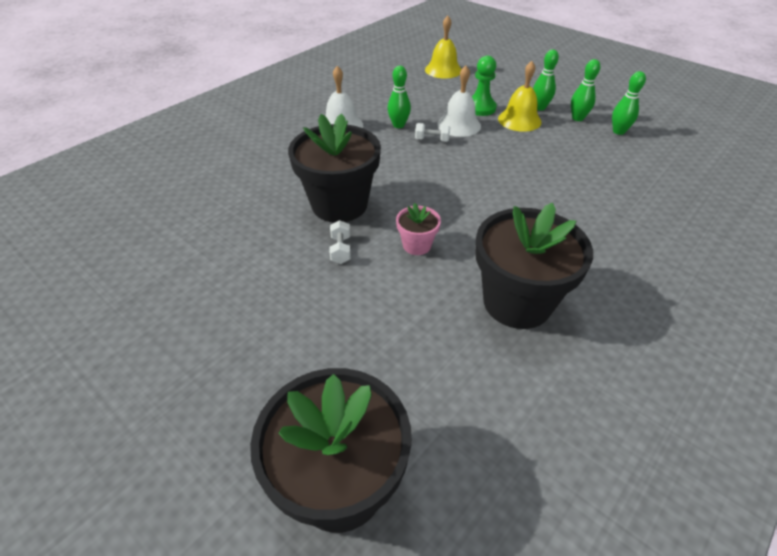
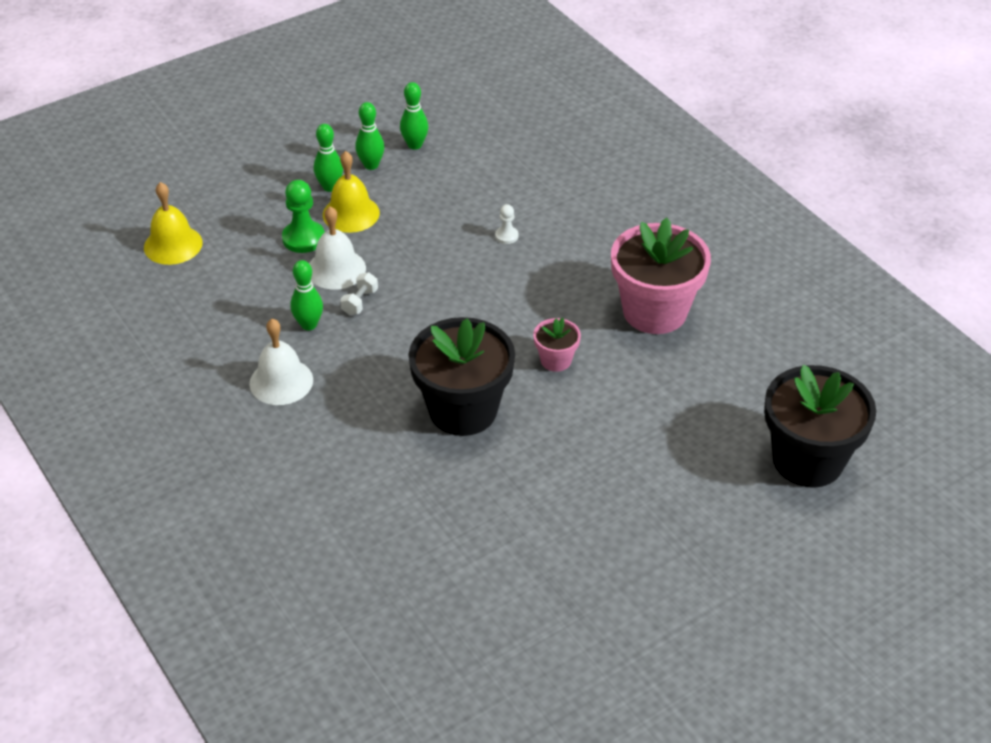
camera: 75 degrees left, 0 degrees up
white dumbbell [329,220,351,264] -> none
black flower pot [475,203,593,329] -> pink flower pot [611,218,711,334]
none -> white pawn [495,204,519,244]

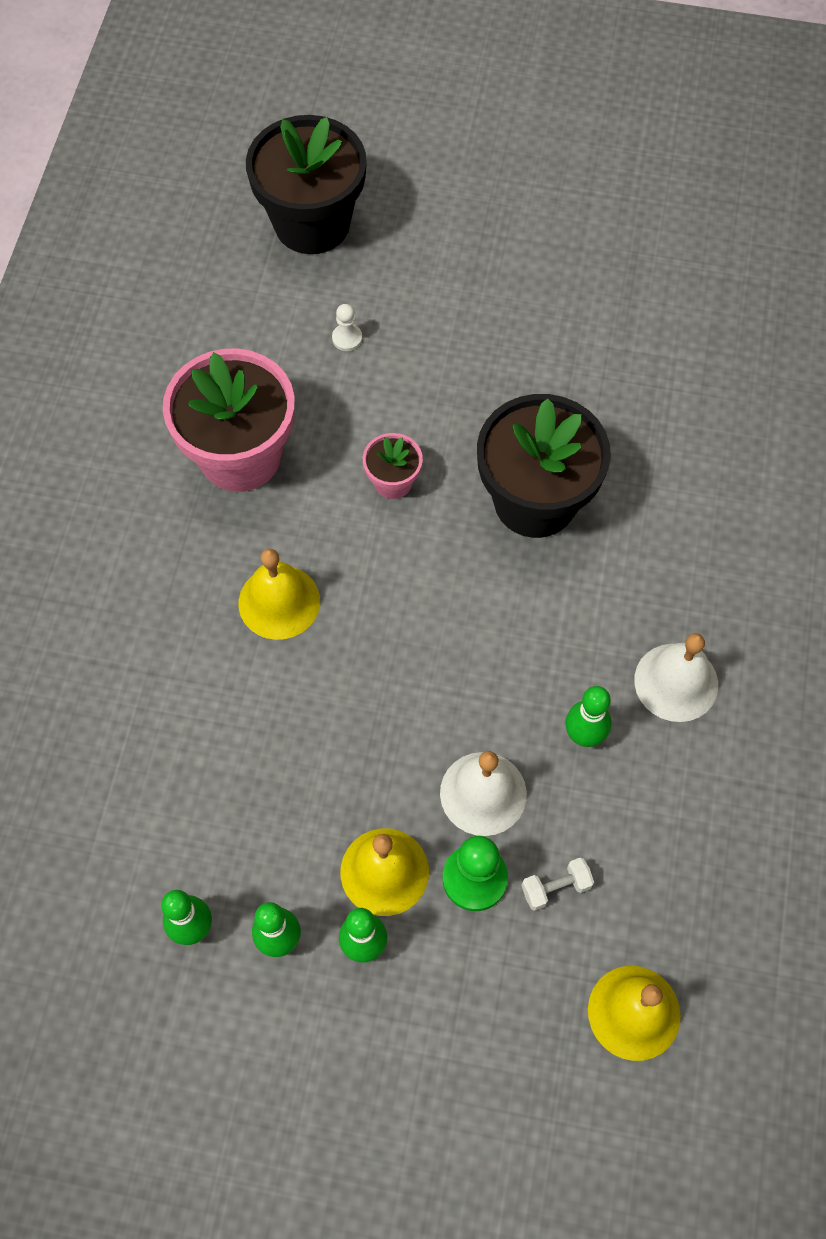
camera: 135 degrees left, 20 degrees up
white dumbbell [340,272,378,315] -> white dumbbell moved to [521,858,594,911]
white pawn [495,204,519,244] -> white pawn moved to [332,304,362,351]
none -> yellow bell [239,548,320,640]

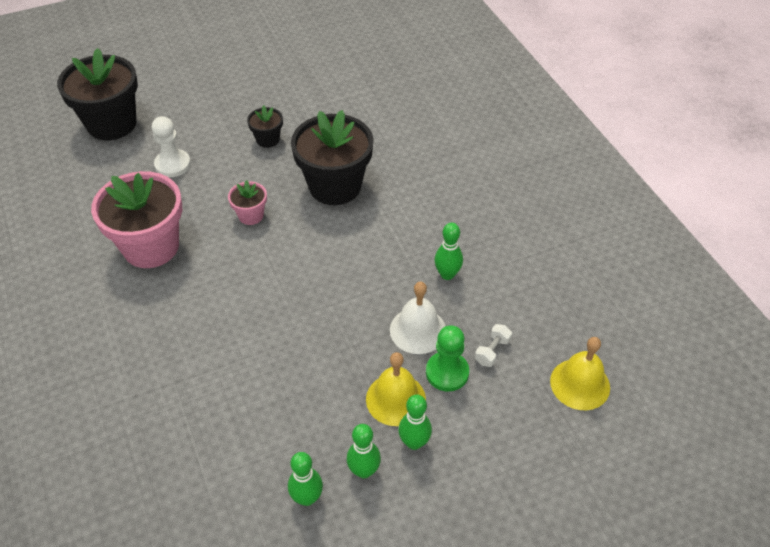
camera: 35 degrees left, 15 degrees down
yellow bell [239,548,320,640] -> none
white pawn [332,304,362,351] -> white pawn [152,116,191,177], size x1.82
white bell [634,633,718,722] -> none
none -> black flower pot [247,105,283,148]

